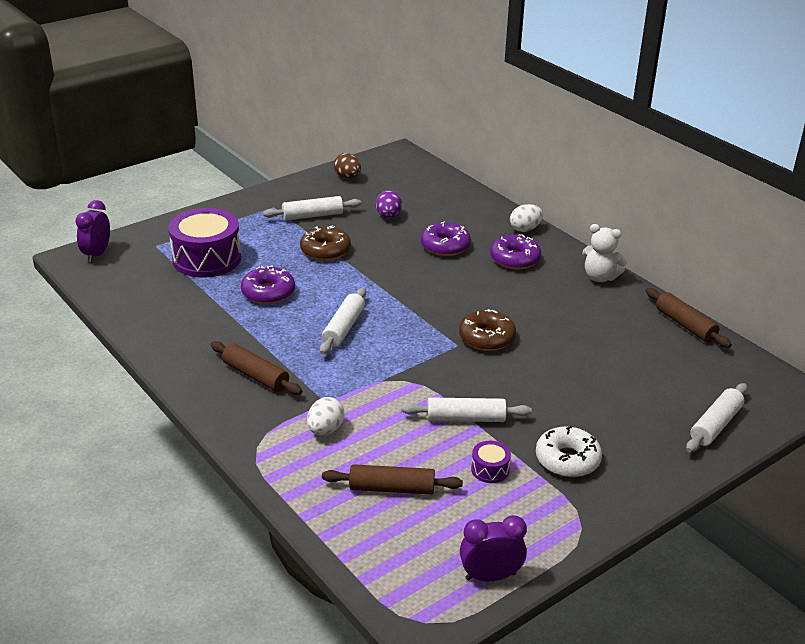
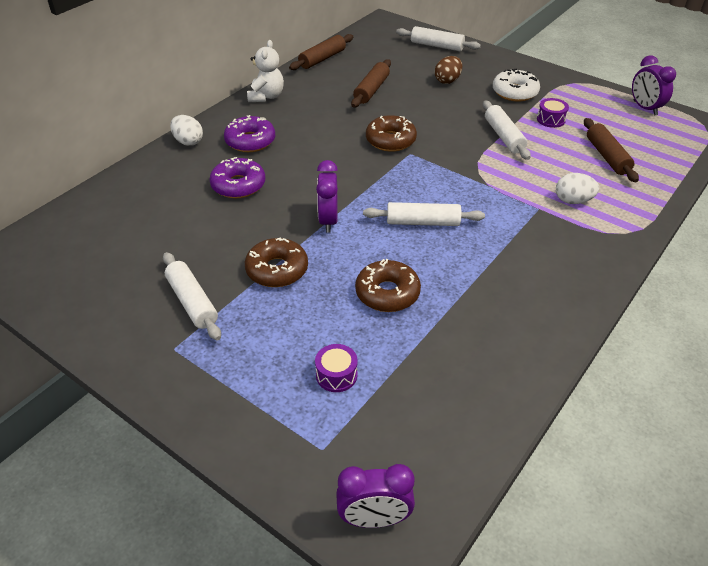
camera: 105 degrees left, 10 degrees up
purple drum [168,208,241,277] -> purple drum [315,344,358,392], size x0.43
brown rolling pin [211,341,302,395] -> brown rolling pin moved to [351,59,391,108]
purple donut [241,266,295,304] -> brown donut [355,259,421,312]
brown egg [334,153,361,179] -> brown egg moved to [435,56,462,84]
purple egg [376,190,402,218] -> none
none -> purple clock [316,160,338,233]

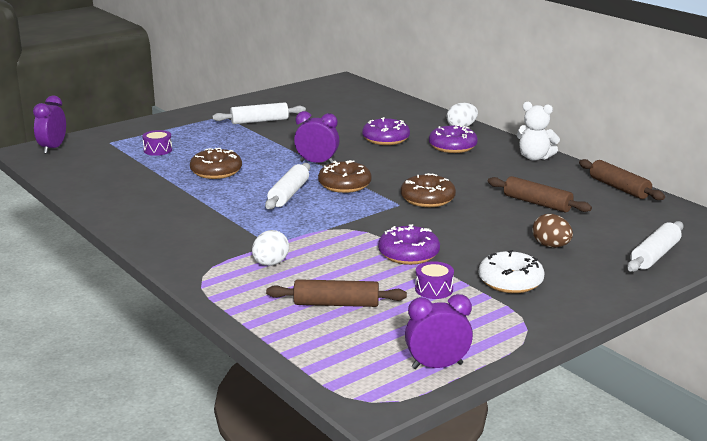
camera: 105 degrees right, 20 degrees down
brown donut [245,237,308,287] -> brown donut moved to [318,160,372,193]
white rolling pin [483,101,531,160] -> purple donut [378,224,440,265]

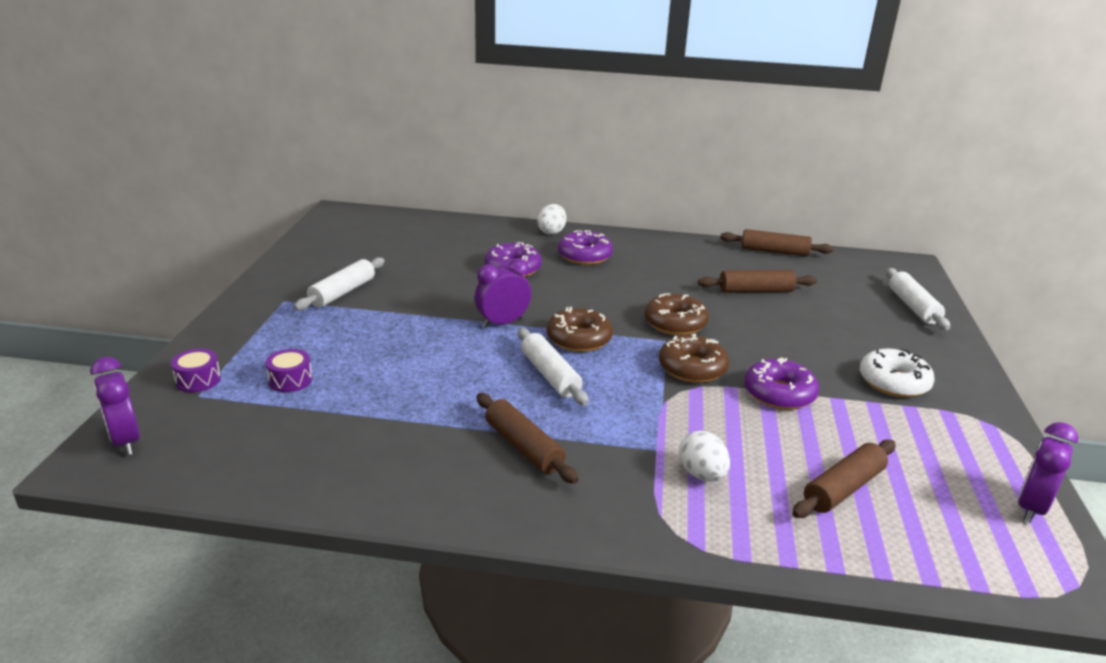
camera: 45 degrees left, 5 degrees up
brown donut [190,148,242,179] -> brown donut moved to [659,334,729,383]
purple drum [415,261,454,299] -> purple drum moved to [171,349,221,392]
white teddy bear [517,102,560,161] -> none
brown egg [533,214,573,248] -> none
none -> brown rolling pin [477,393,579,484]

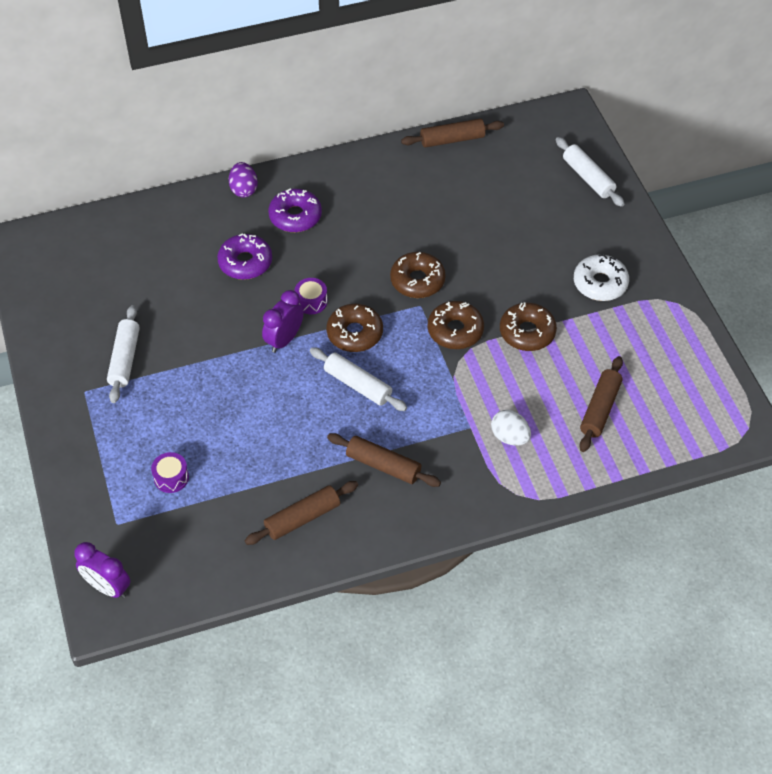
camera: 25 degrees left, 25 degrees up
purple drum [171,349,221,392] -> purple drum moved to [295,278,328,314]
white egg [537,204,566,235] -> purple egg [229,162,258,198]
brown rolling pin [698,270,817,293] -> brown rolling pin moved to [244,481,358,545]
purple donut [744,358,819,410] -> brown donut [500,302,557,351]
purple clock [1018,422,1078,523] -> none

